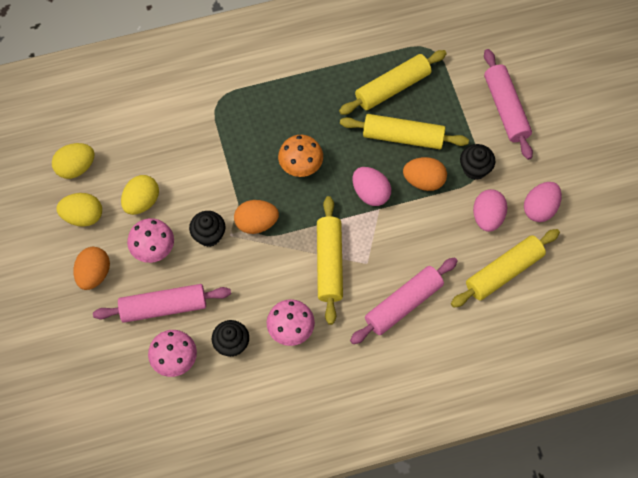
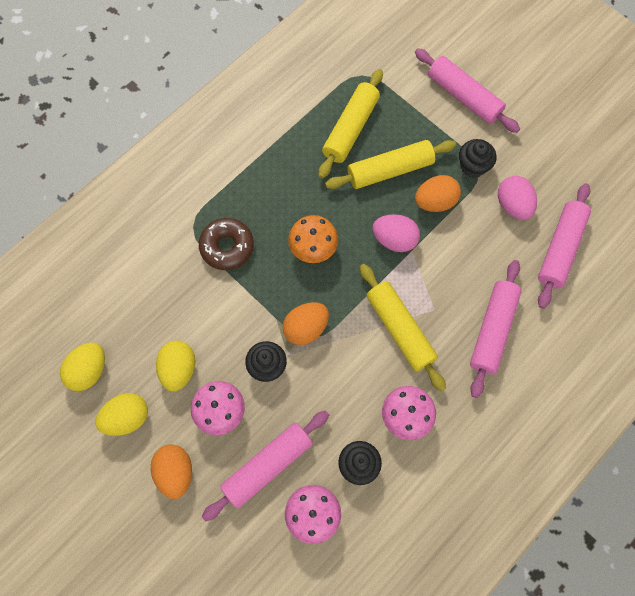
camera: 30 degrees left, 5 degrees up
yellow rolling pin [451,229,560,308] -> pink rolling pin [538,183,591,309]
pink egg [524,182,562,222] -> none
none -> brown donut [199,218,254,270]

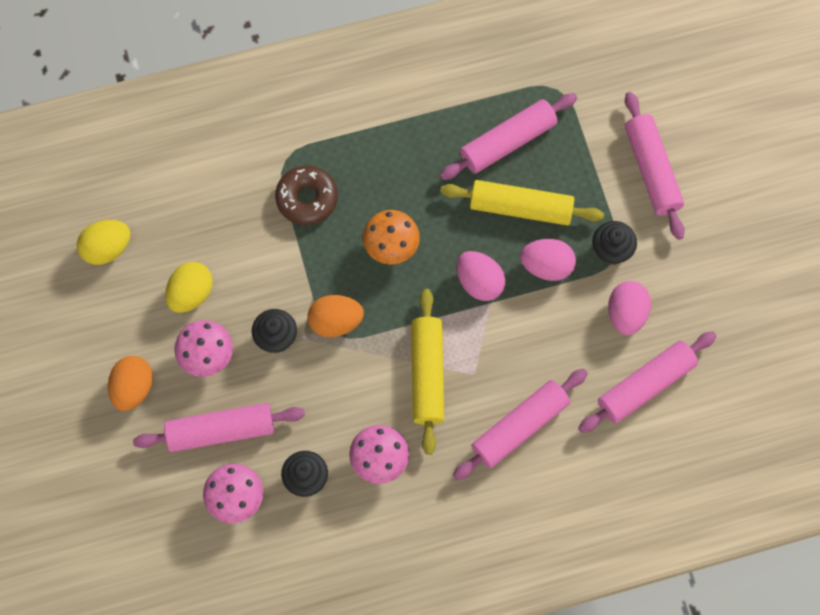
camera: 30 degrees right, 0 degrees up
yellow egg [95,393,148,436] -> none
yellow rolling pin [318,69,383,179] -> pink rolling pin [440,93,577,180]
orange egg [415,175,461,212] -> pink egg [520,239,576,281]

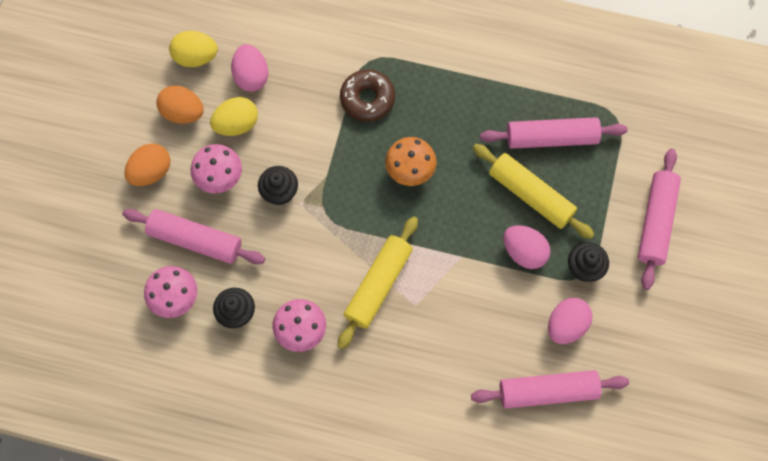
camera: 30 degrees right, 0 degrees up
orange egg [307,295,364,337] -> orange egg moved to [156,85,204,124]
pink rolling pin [453,369,588,480] -> none
pink egg [457,251,505,301] -> pink egg moved to [231,44,268,92]

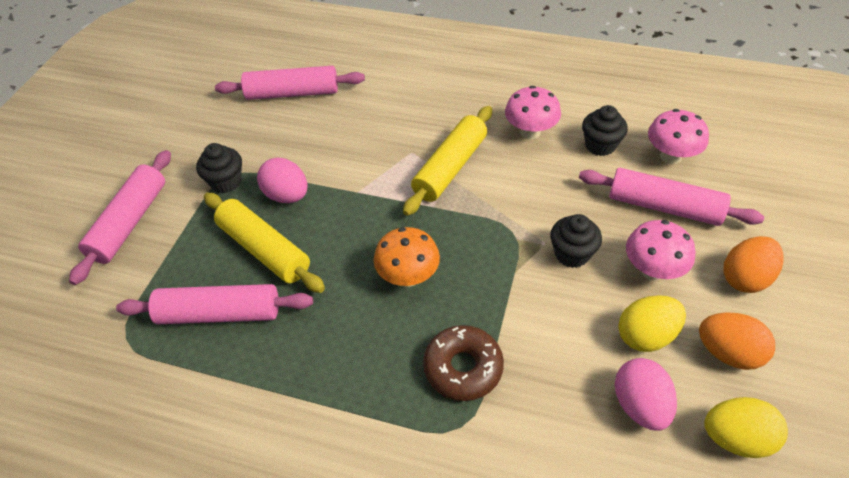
camera: 175 degrees left, 20 degrees down
pink egg [548,298,593,344] -> none

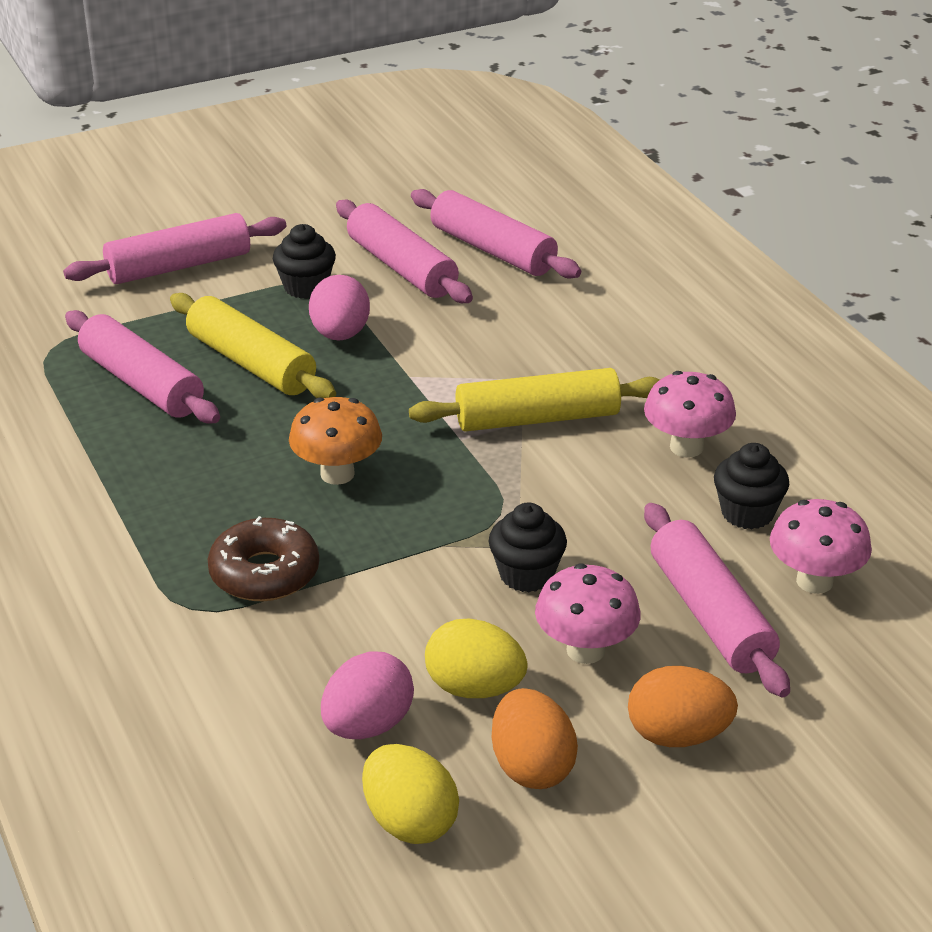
camera: 45 degrees right, 15 degrees down
yellow rolling pin [204,193,325,293] -> yellow rolling pin turned 45 degrees counterclockwise [170,293,336,398]
none -> pink rolling pin [336,200,473,303]

